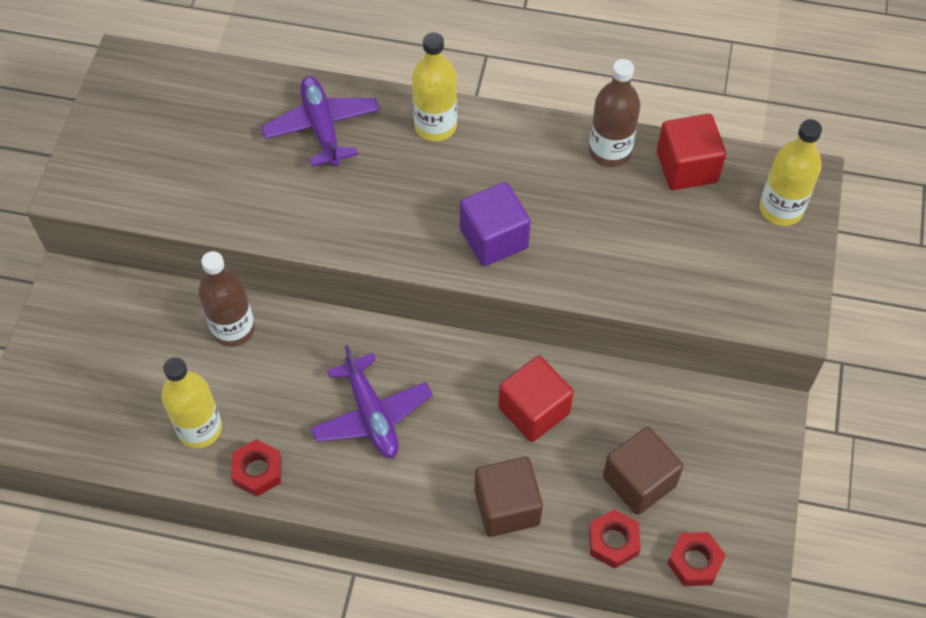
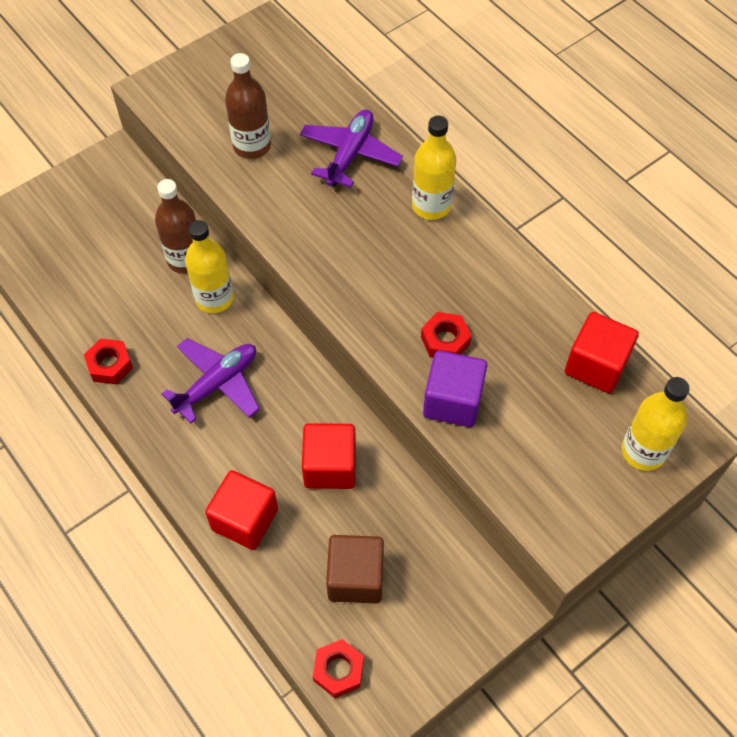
camera: 40 degrees right, 0 degrees up
yellow bottle [161,357,222,448] -> yellow bottle moved to [185,220,234,313]
purple plane [311,345,433,458] -> purple plane turned 150 degrees counterclockwise [162,338,260,424]
purple cube [460,182,531,266] -> purple cube moved to [423,350,487,427]
brown cube [475,457,543,537] -> red cube [205,470,278,550]
brown bottle [589,59,640,167] -> brown bottle moved to [225,53,271,159]
red nut [589,509,641,569] -> red nut moved to [421,312,471,358]

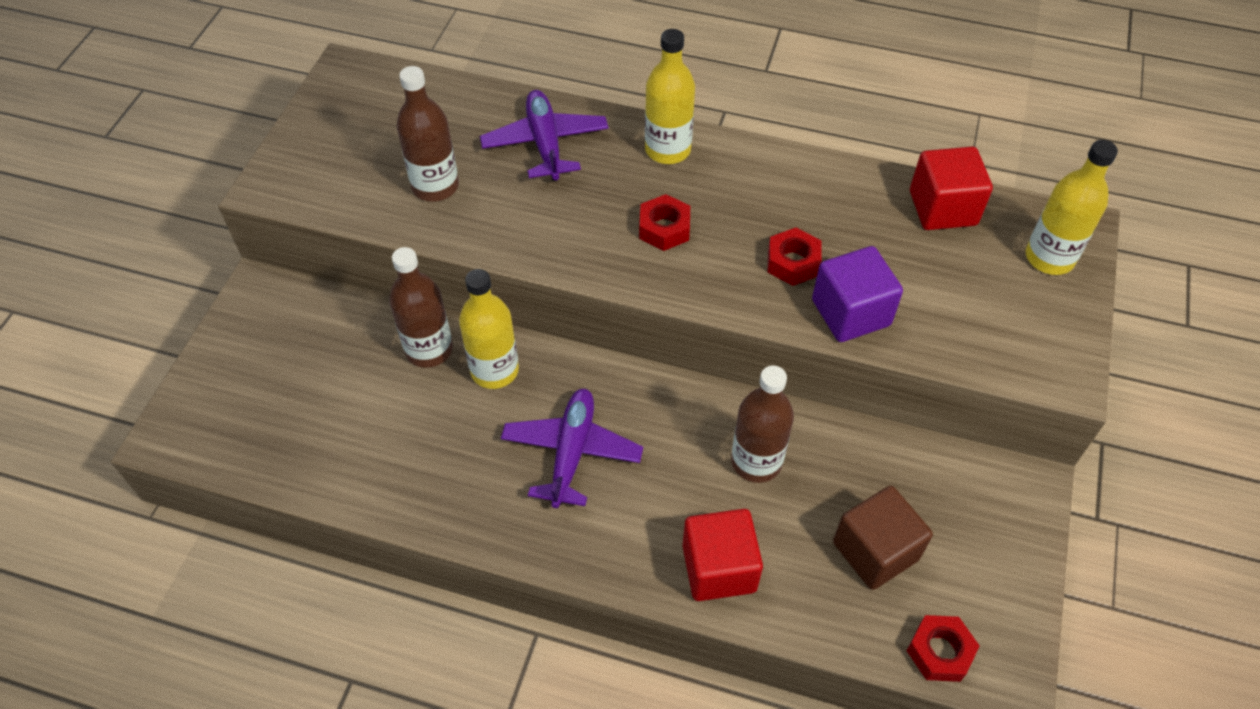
camera: 35 degrees left, 5 degrees down
red nut [84,338,133,384] -> red nut moved to [639,194,690,251]
red cube [302,423,356,489] -> brown bottle [731,365,794,483]

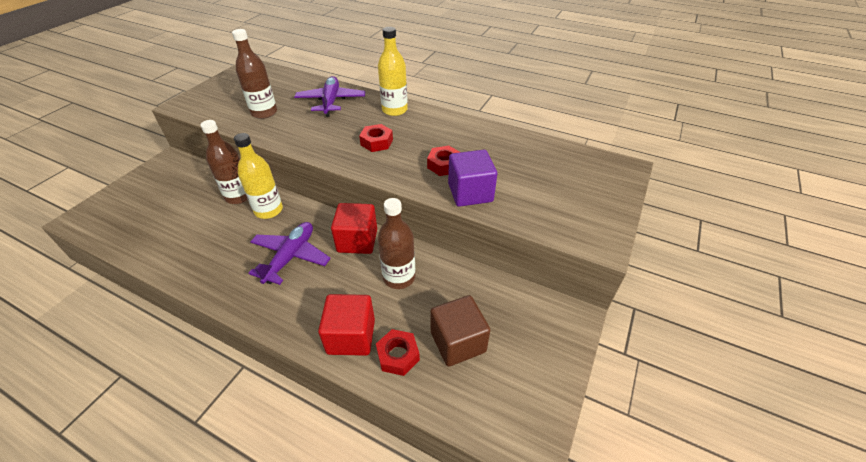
camera: 10 degrees right, 10 degrees down
red nut [906,615,980,682] -> red nut moved to [376,329,420,376]
red cube [910,147,993,230] -> red cube moved to [331,203,377,254]
yellow bottle [1026,140,1118,275] -> none

